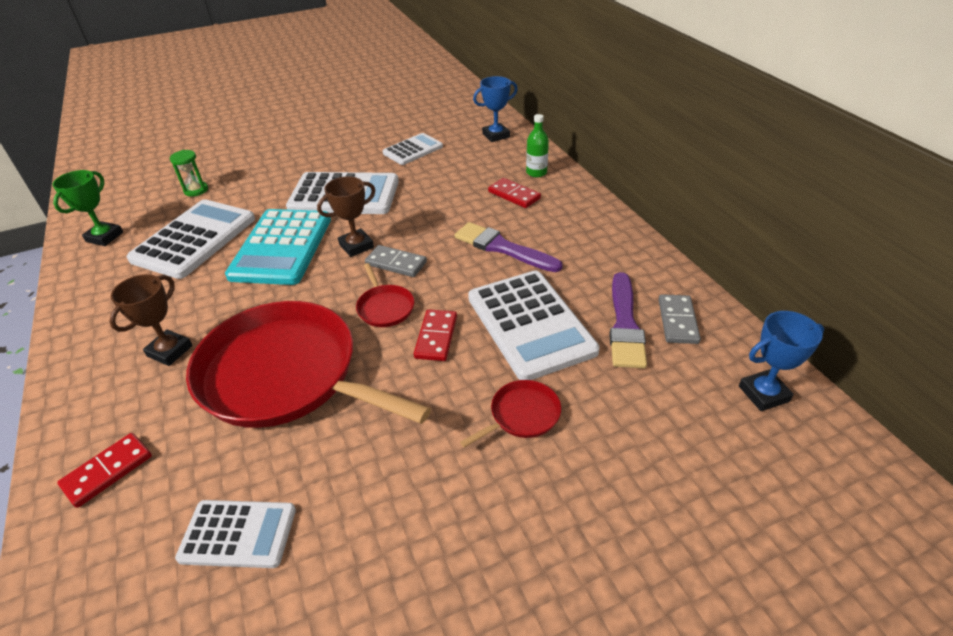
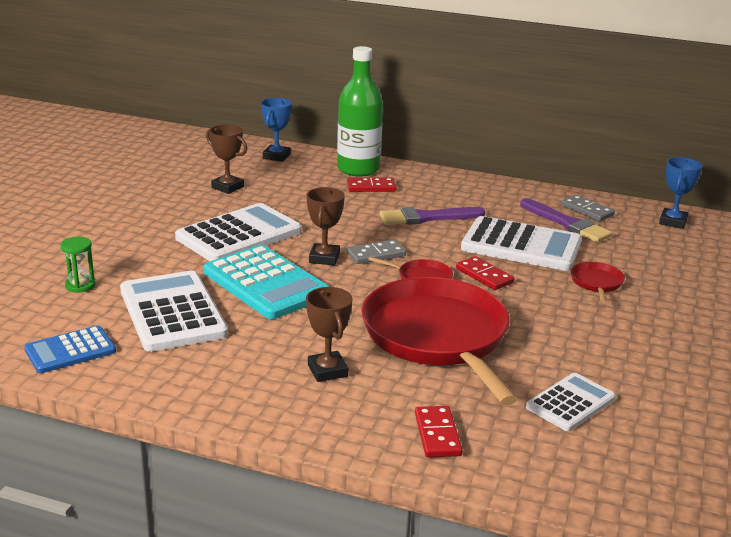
camera: 50 degrees left, 15 degrees down
green trophy [52,170,123,246] -> blue calculator [24,325,116,373]
red pan [186,301,431,428] -> red pan turned 90 degrees clockwise [361,277,518,405]
white calculator [383,133,443,165] -> brown trophy [206,124,247,194]
green bottle [526,114,549,177] -> green bottle [337,46,383,177], size x2.12

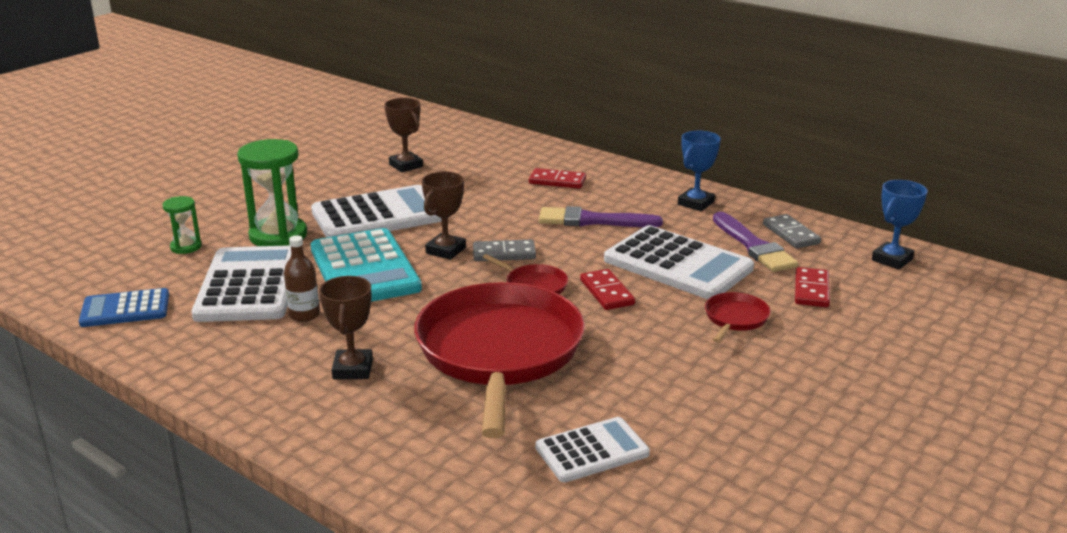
camera: 20 degrees right, 0 degrees up
blue trophy [261,98,292,162] -> blue trophy moved to [678,131,721,211]
green bottle [337,46,383,177] -> none
red domino [415,406,462,458] -> red domino moved to [795,267,830,307]
none -> green hourglass [237,139,307,246]
none -> brown bottle [284,235,320,322]

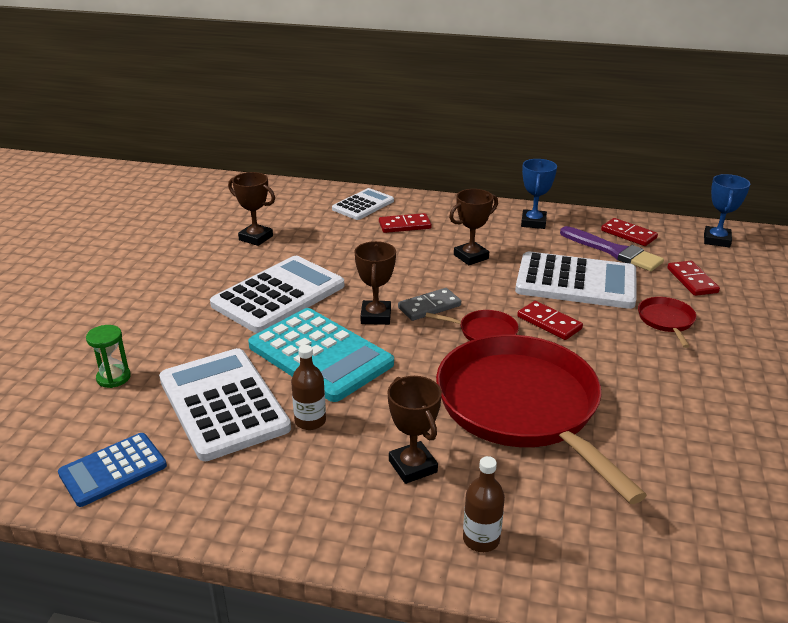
camera: 25 degrees left, 5 degrees up
green hourglass [237,139,307,246] -> none
white calculator [535,417,650,483] -> white calculator moved to [332,188,394,220]
purple brush [539,206,663,227] -> brown trophy [449,189,498,265]
grey domino [763,214,821,248] -> red domino [601,218,658,246]
none -> brown bottle [463,456,505,552]

